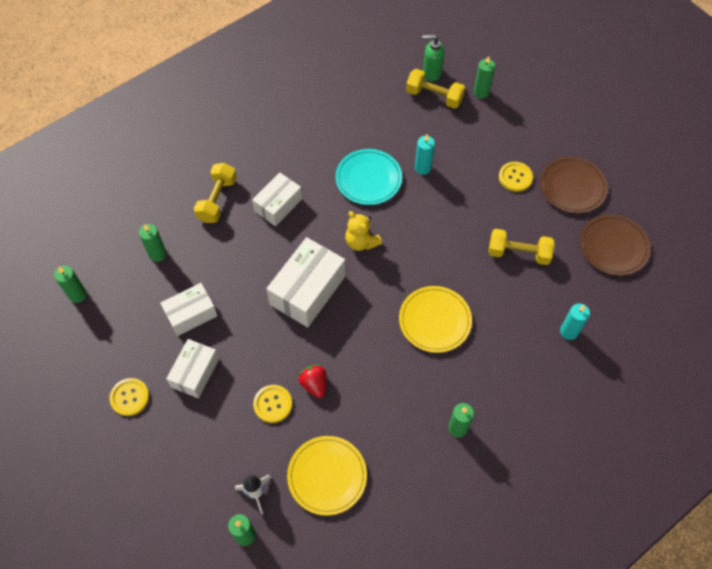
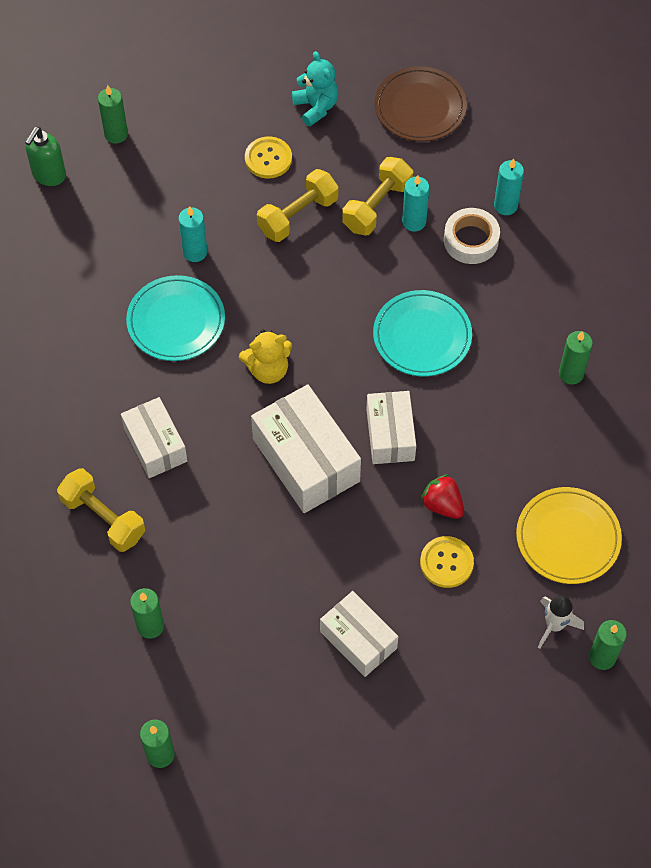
camera: 65 degrees left, 0 degrees up
yellow button [109,378,149,416] -> none
white box [160,283,218,336] -> white box moved to [366,391,416,464]
red strawberry [298,365,327,398] -> red strawberry turned 45 degrees clockwise [420,474,464,519]
yellow plate [399,286,472,353] -> turquoise plate [373,290,472,376]
yellow dumbbell [406,69,465,109] -> yellow dumbbell moved to [257,169,339,242]
brown plate [540,157,608,213] -> turquoise teddy bear [292,51,338,126]
none -> turquoise candle [402,175,430,232]
none -> white tape [444,208,500,264]

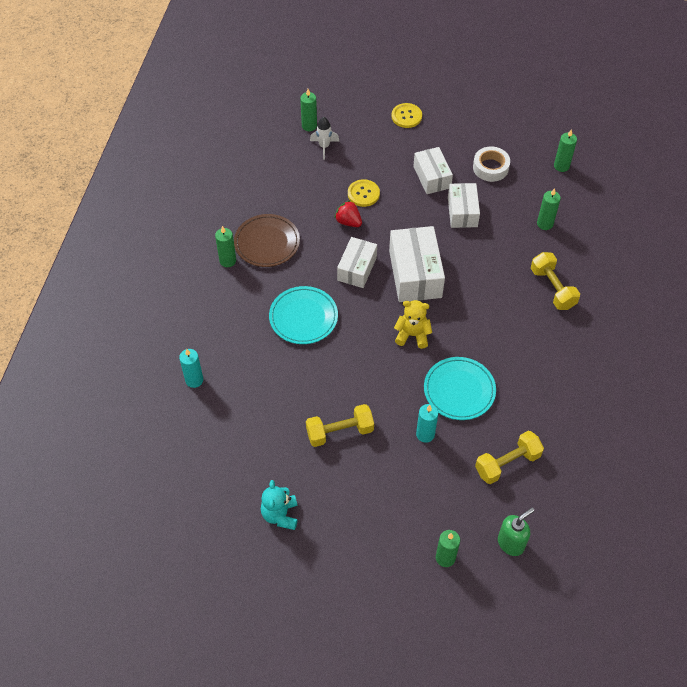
camera: 155 degrees left, 5 degrees down
white box [121,397,187,478] -> white box moved to [448,183,480,228]
yellow button [245,137,292,178] -> yellow button moved to [392,103,422,128]
yellow dumbbell [342,157,413,235] -> yellow dumbbell moved to [475,431,544,484]
brown plate [375,66,467,141] -> brown plate moved to [234,214,300,267]
turquoise candle [402,175,430,232] -> none
red strawberry [420,474,464,519] -> red strawberry turned 150 degrees clockwise [334,200,362,227]
white tape [444,208,500,264] -> white tape moved to [473,147,510,182]
yellow plate [516,487,622,584] -> none

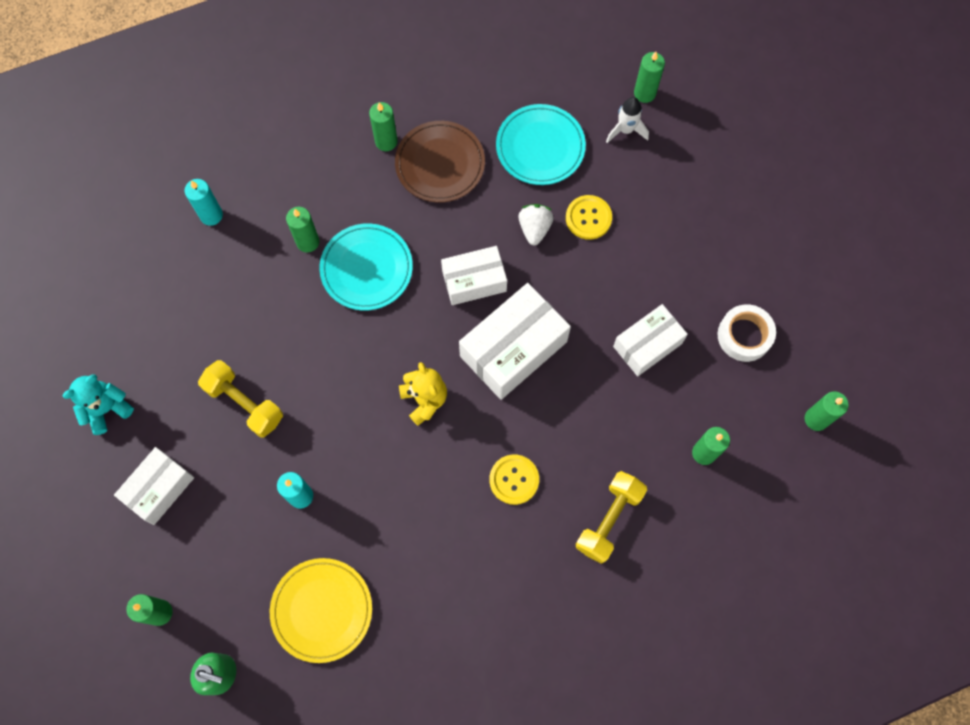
camera: 55 degrees right, 15 degrees up
red strawberry [334,200,362,227] -> white strawberry [518,204,554,245]
yellow button [392,103,422,128] -> yellow button moved to [489,455,539,505]
white box [413,147,453,194] -> white box moved to [114,447,194,525]
turquoise plate [424,357,496,420] -> turquoise plate moved to [496,104,586,185]
yellow dumbbell [475,431,544,484] -> yellow plate [270,558,372,663]
none -> green candle [286,207,319,252]

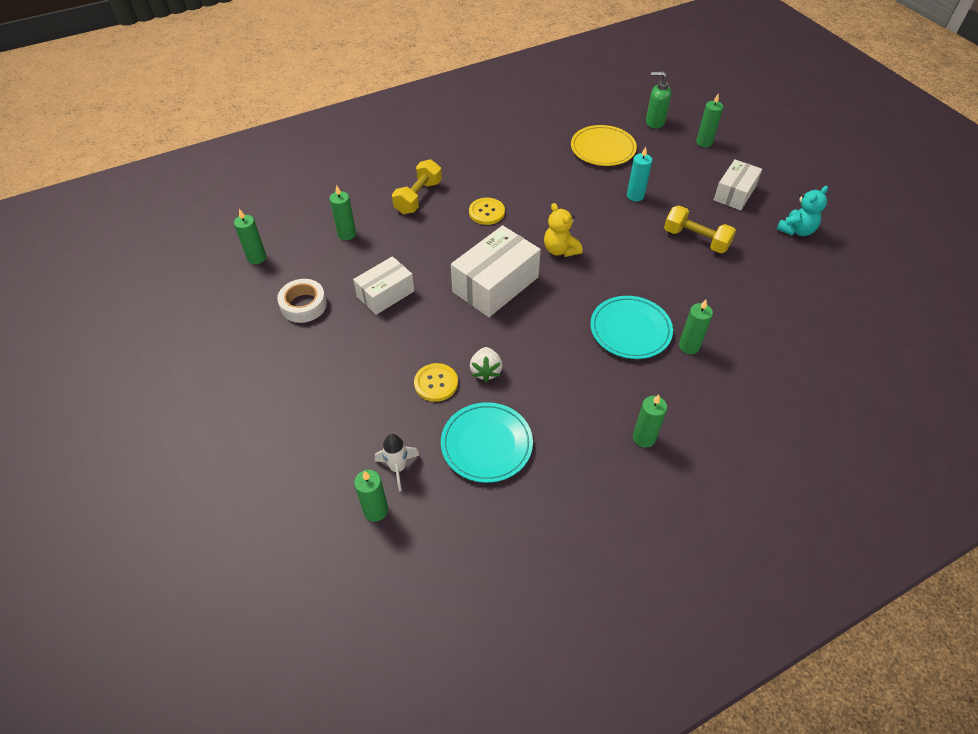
camera: 175 degrees right, 20 degrees down
turquoise candle [185,179,223,226] -> none
brown plate [395,121,485,203] -> none
white box [441,246,507,305] -> none

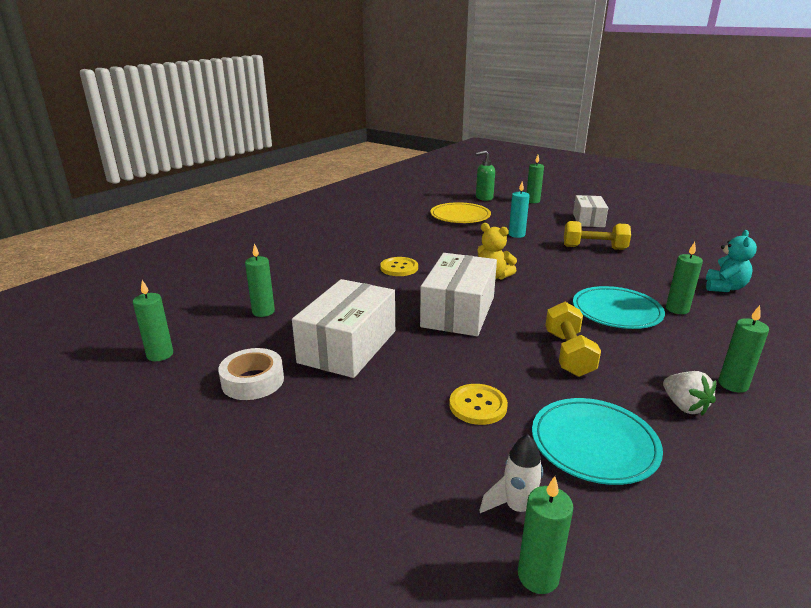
camera: 25 degrees left, 25 degrees down
white box [353,256,414,315] -> white box [292,279,395,378], size x1.56
yellow dumbbell [392,159,442,214] -> yellow dumbbell moved to [545,302,601,377]
white strawberry [470,347,502,382] -> white strawberry moved to [663,371,716,416]
turquoise teddy bear [777,186,828,236] -> turquoise teddy bear moved to [706,230,757,292]

